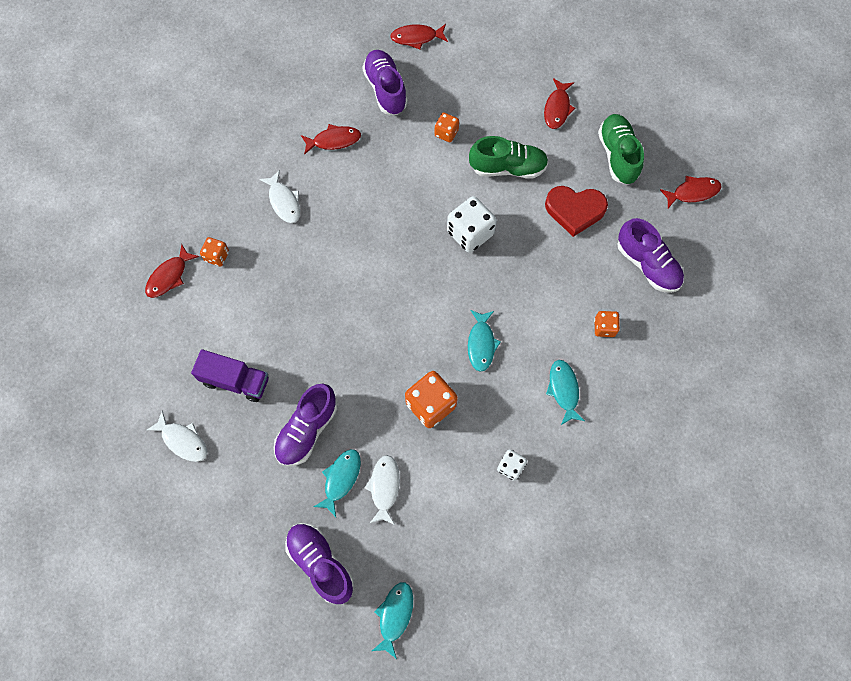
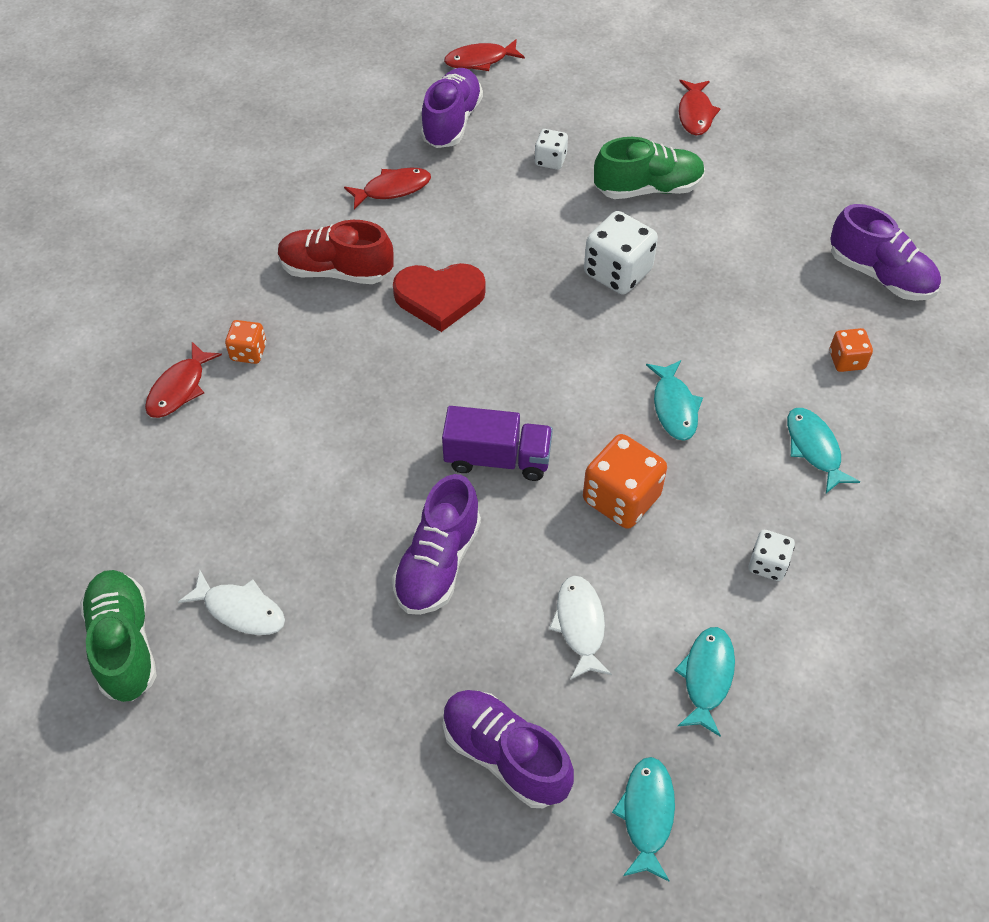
camera: 10 degrees left, 15 degrees down
purple truck [191,349,269,402] -> purple truck moved to [442,406,553,481]
white fish [259,170,300,223] -> red shoe [278,220,394,284]
turquoise fish [314,449,361,517] -> turquoise fish moved to [674,627,735,737]
purple shoe [362,50,408,115] -> purple shoe turned 45 degrees clockwise [421,68,483,148]
orange dice [435,113,459,142] -> white dice [534,129,568,170]
red heart [545,186,608,237] -> red heart moved to [393,263,486,332]
green shoe [598,114,644,185] -> green shoe moved to [80,570,157,702]
red fish [660,176,722,208] -> none

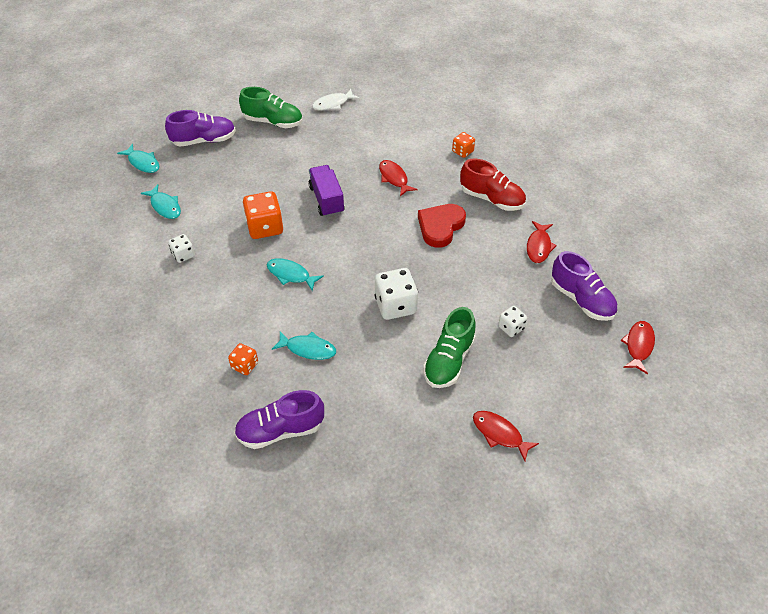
camera: 125 degrees right, 5 degrees down
green shoe [80,570,157,702] -> green shoe moved to [239,87,303,128]
red fish [145,342,222,418] -> red fish moved to [379,160,418,196]
red shoe [278,220,394,284] -> red shoe turned 75 degrees clockwise [460,159,526,211]
purple shoe [392,474,481,615] -> none
purple truck [442,406,553,481] -> purple truck turned 120 degrees clockwise [308,165,345,217]
white fish [549,576,612,680] -> none
turquoise fish [787,408,860,493] -> turquoise fish moved to [272,331,336,360]

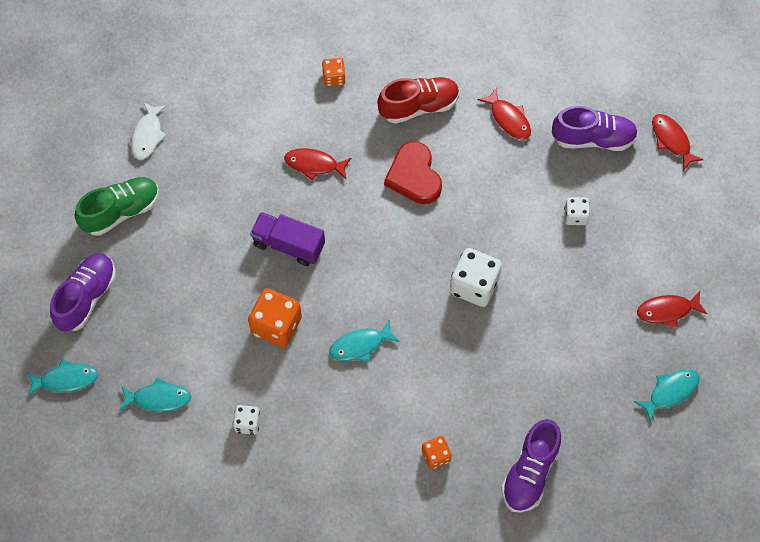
camera: 50 degrees left, 15 degrees up
turquoise fish [272,331,336,360] -> turquoise fish moved to [634,369,699,422]
green shoe [423,307,476,388] -> none

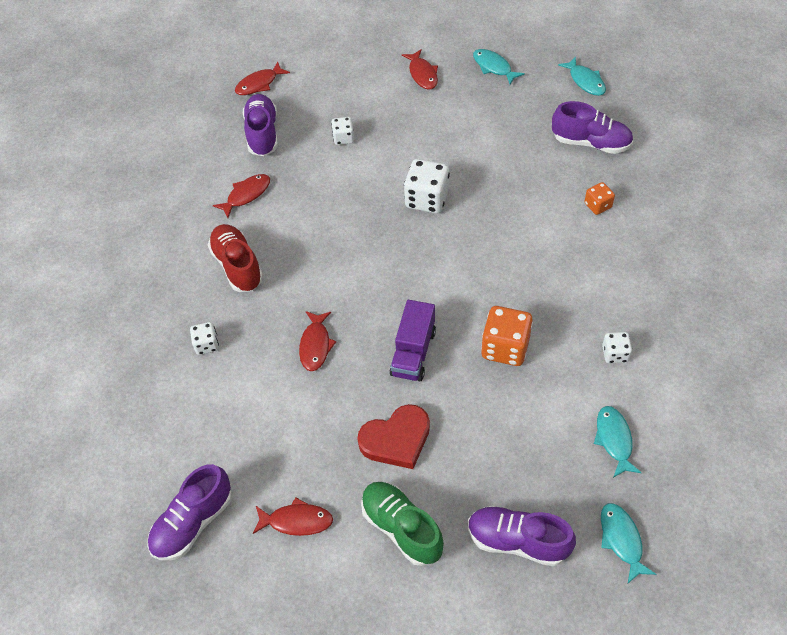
camera: 95 degrees left, 10 degrees down
white fish [131,102,167,160] -> red fish [253,497,333,536]
orange dice [322,58,346,86] -> white dice [190,322,219,355]
turquoise fish [329,319,400,361] -> turquoise fish moved to [558,56,606,96]
red heart [384,142,442,204] -> red heart moved to [357,404,430,469]
none -> purple shoe [148,464,232,560]

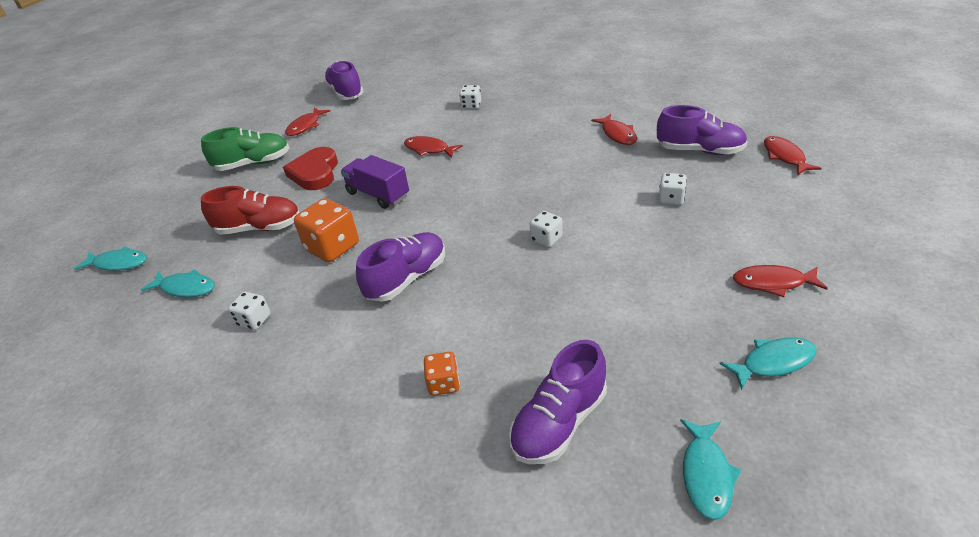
camera: 115 degrees right, 15 degrees down
red shoe [208,224,263,292] -> red shoe moved to [201,186,300,235]
white dice [404,159,450,214] -> white dice [530,211,563,247], size x0.56
purple shoe [468,506,576,566] -> purple shoe moved to [356,232,445,302]
turquoise fish [558,56,606,96] -> turquoise fish turned 75 degrees counterclockwise [680,419,741,520]

